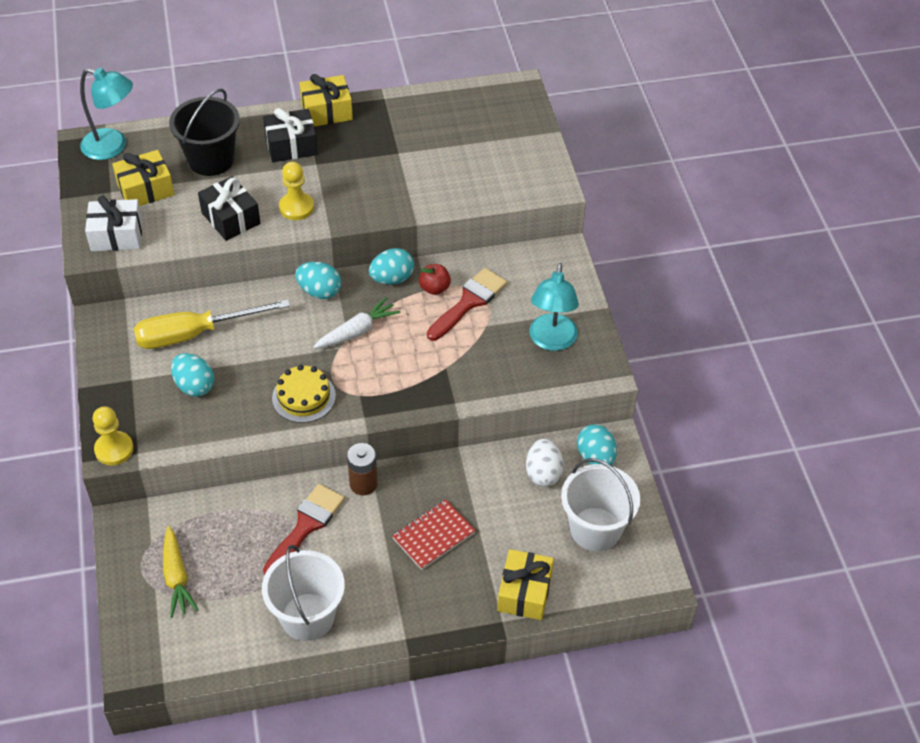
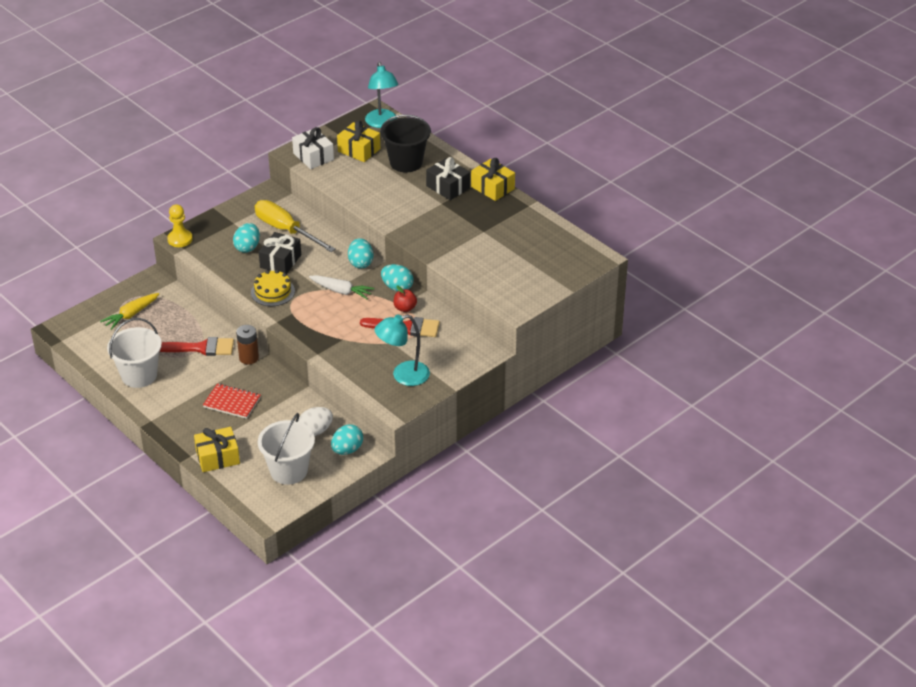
camera: 60 degrees right, 10 degrees down
black gift [198,176,260,241] -> black gift moved to [259,232,301,274]
yellow pawn [279,162,314,220] -> none

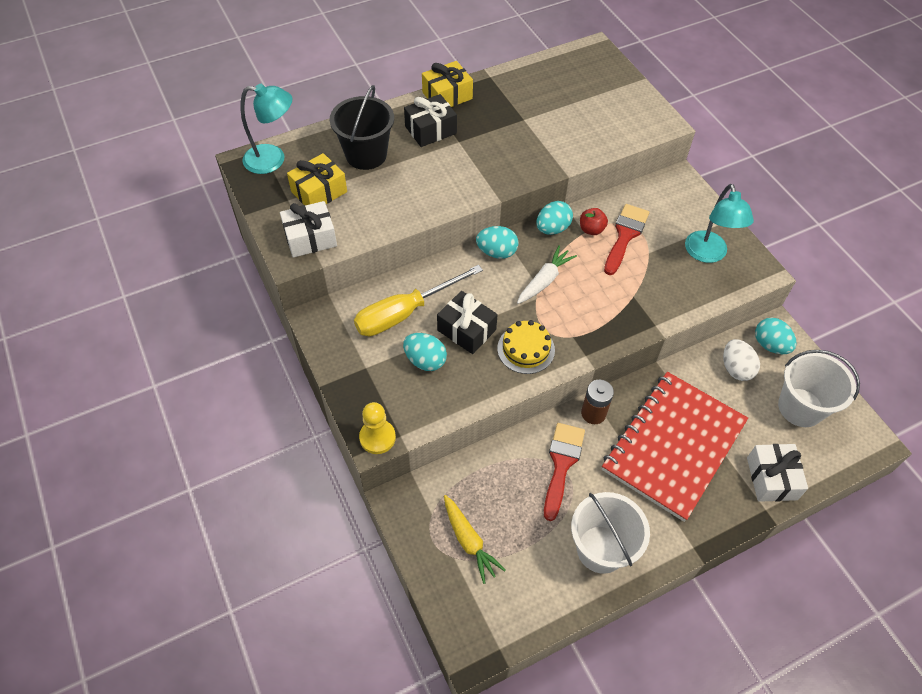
camera: 75 degrees left, 15 degrees up
yellow gift [194,427,240,472] -> white gift [747,444,808,502]
red notebook [203,383,261,419] -> red notebook [602,372,748,522], size x2.17

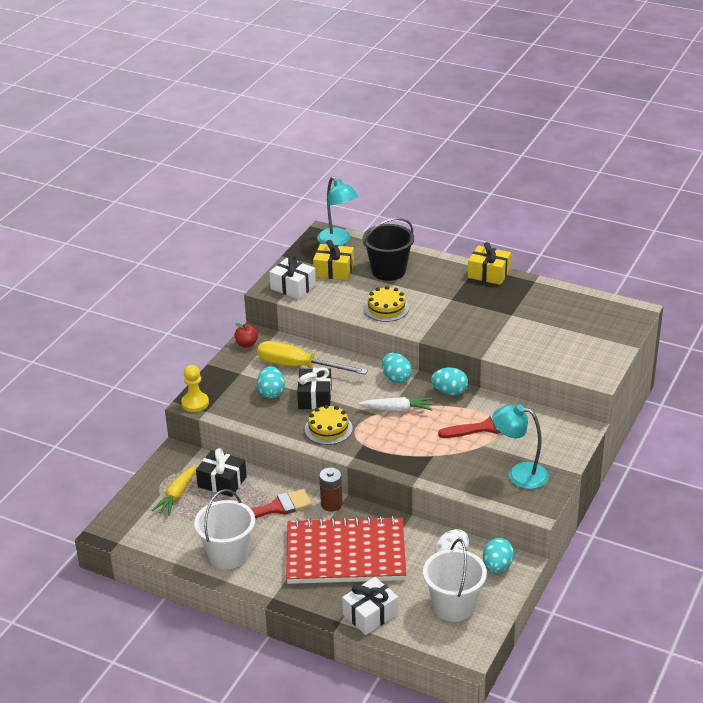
camera: 55 degrees right, 20 degrees down
black gift [404,94,457,147] -> black gift moved to [196,448,247,497]
red apple [580,208,608,235] -> red apple moved to [235,323,258,347]
turquoise lamp [685,184,754,263] -> turquoise lamp turned 60 degrees clockwise [492,404,549,489]
none -> yellow cake [364,286,409,322]

